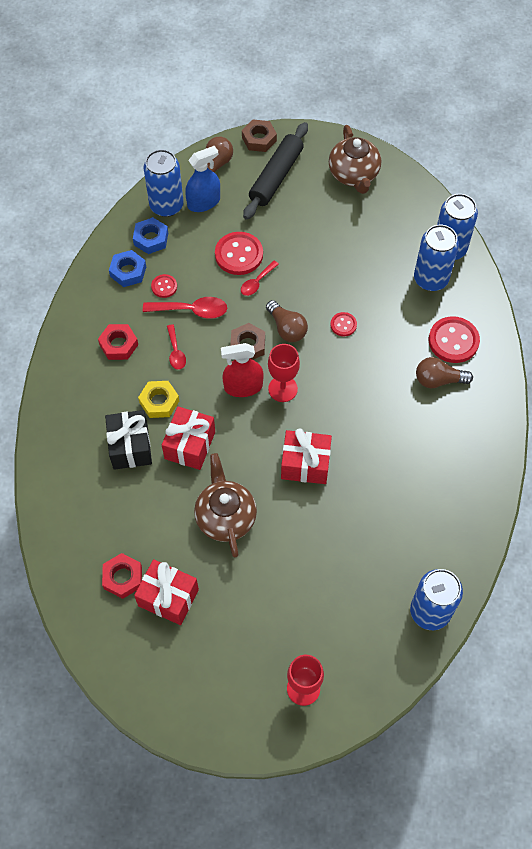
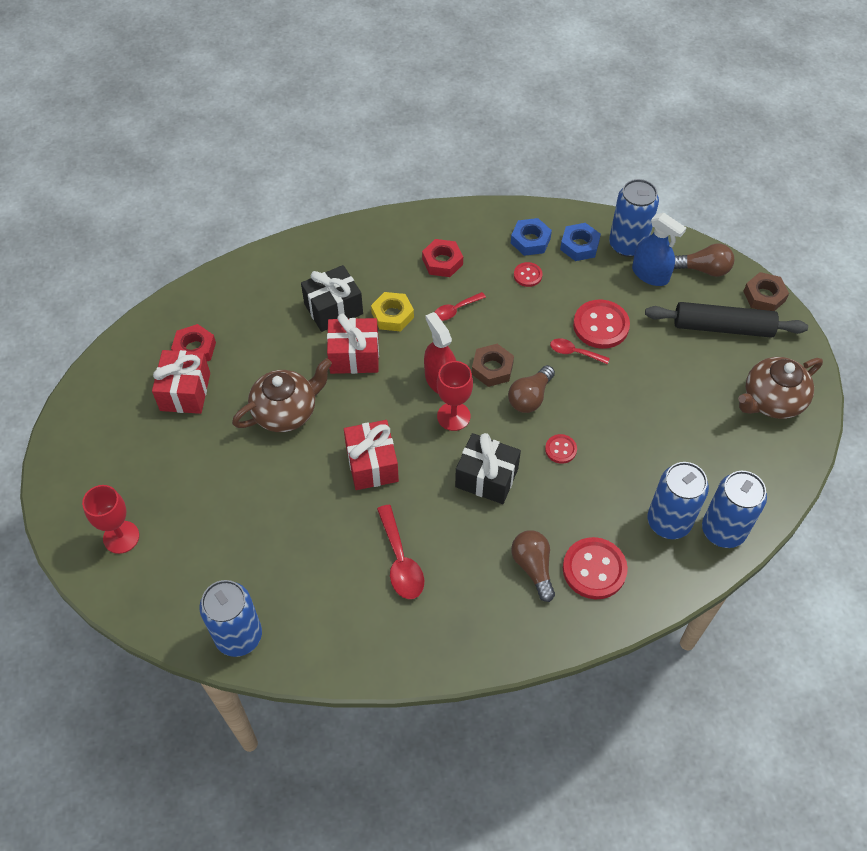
camera: 70 degrees right, 5 degrees down
red spoon [143,297,227,319] -> red spoon moved to [377,505,424,599]
none -> black gift [455,433,521,504]

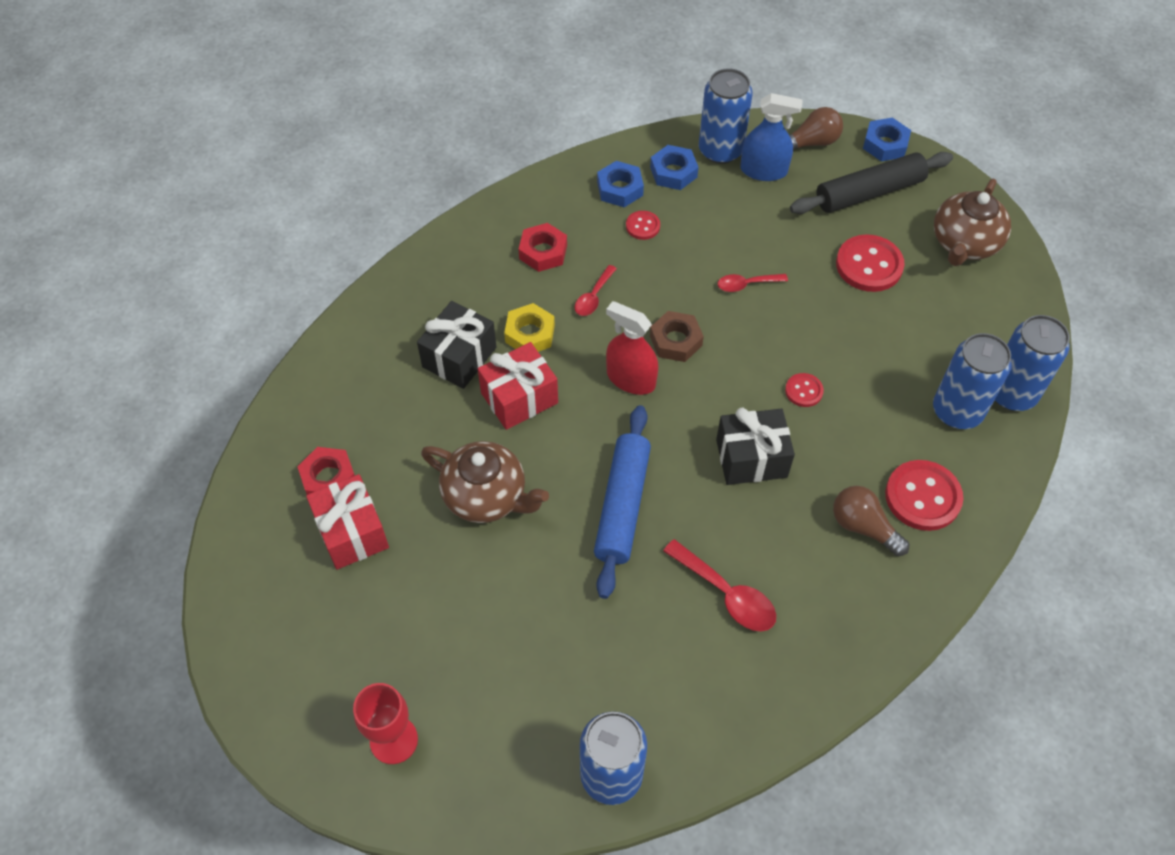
camera: 30 degrees left, 0 degrees up
brown teapot [232,358,332,432] -> brown teapot turned 90 degrees clockwise [421,441,549,523]
red gift [344,420,399,490] -> blue rolling pin [594,405,651,599]
red goblet [437,361,473,431] -> none
brown light bulb [508,365,555,413] -> none
red button [573,299,630,349] -> red button moved to [836,234,904,292]
brown nut [743,272,789,311] -> blue nut [863,118,911,161]

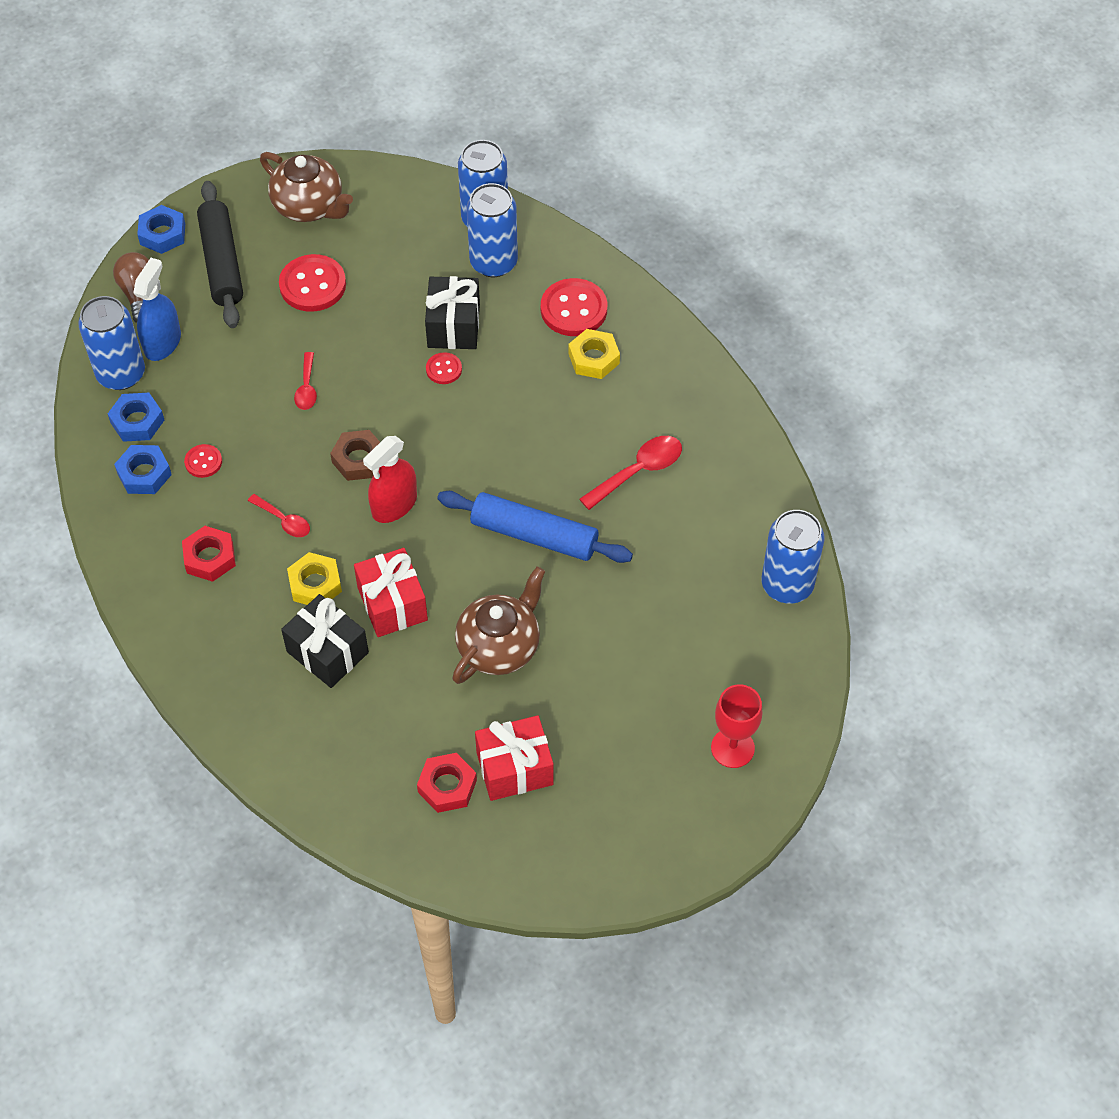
camera: 80 degrees left, 0 degrees up
black gift [716,408,795,485] -> black gift moved to [425,276,480,349]
brown light bulb [833,486,909,556] -> yellow nut [568,329,620,379]

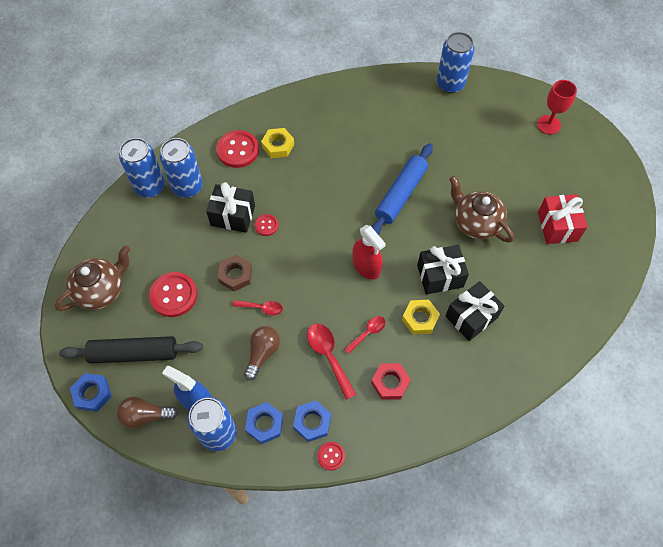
camera: 80 degrees left, 5 degrees up
red button [184,444,222,478] -> red button moved to [317,442,345,470]
brown nut [330,430,380,481] -> brown nut moved to [218,255,252,291]
red gift [354,548,428,637] -> black gift [417,245,469,294]
red nut [417,753,477,813] -> none
red spoon [579,436,682,510] -> red spoon moved to [307,324,357,400]
none -> brown light bulb [244,326,280,381]

